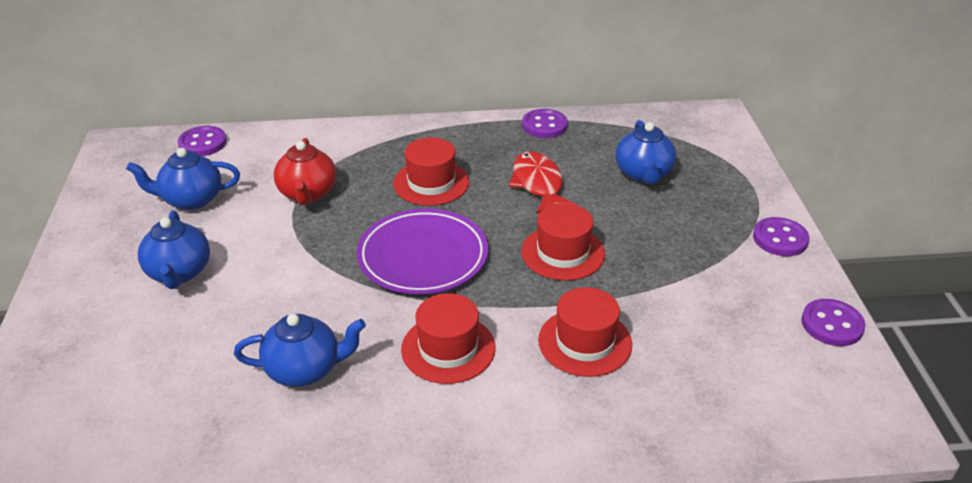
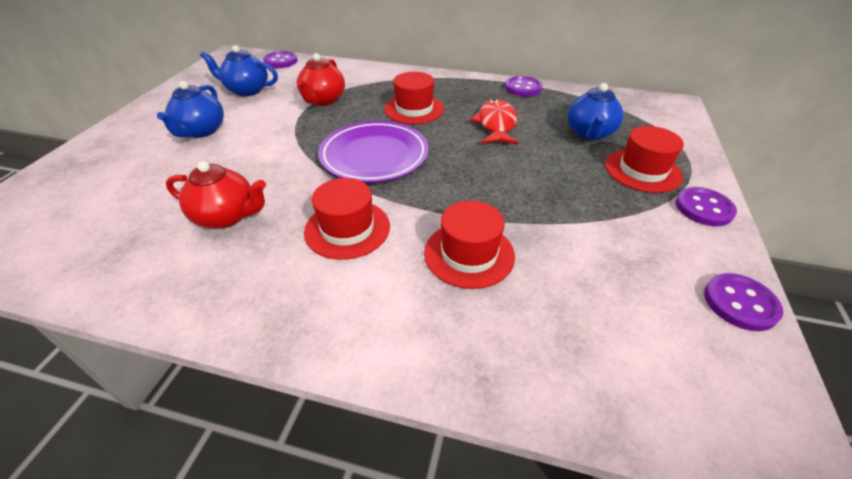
camera: 20 degrees right, 5 degrees up
blue teapot [234,314,366,387] -> red teapot [166,161,266,229]
red hat [521,203,605,281] -> red hat moved to [605,126,684,193]

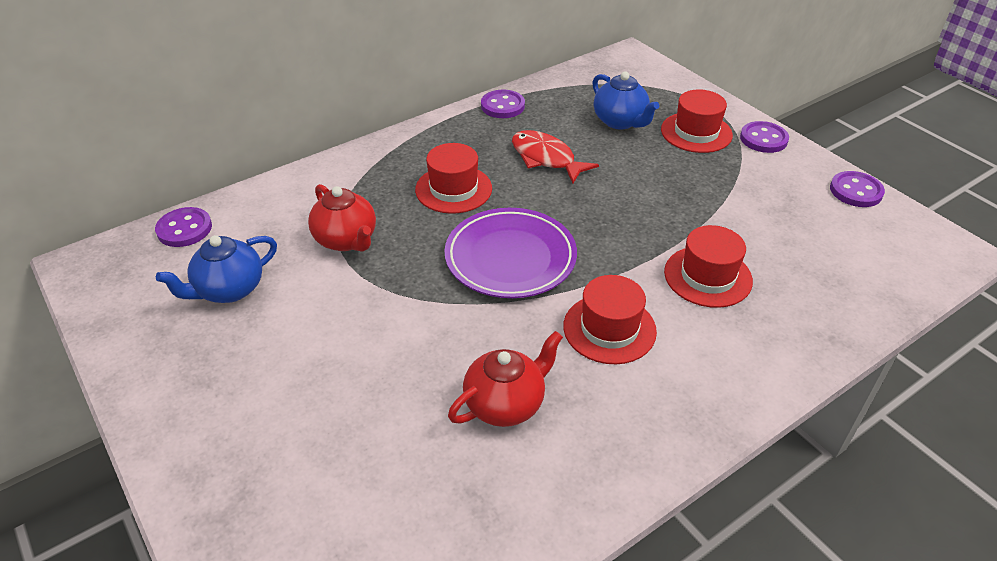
camera: 50 degrees left, 0 degrees up
blue teapot [157,81,224,138] -> none

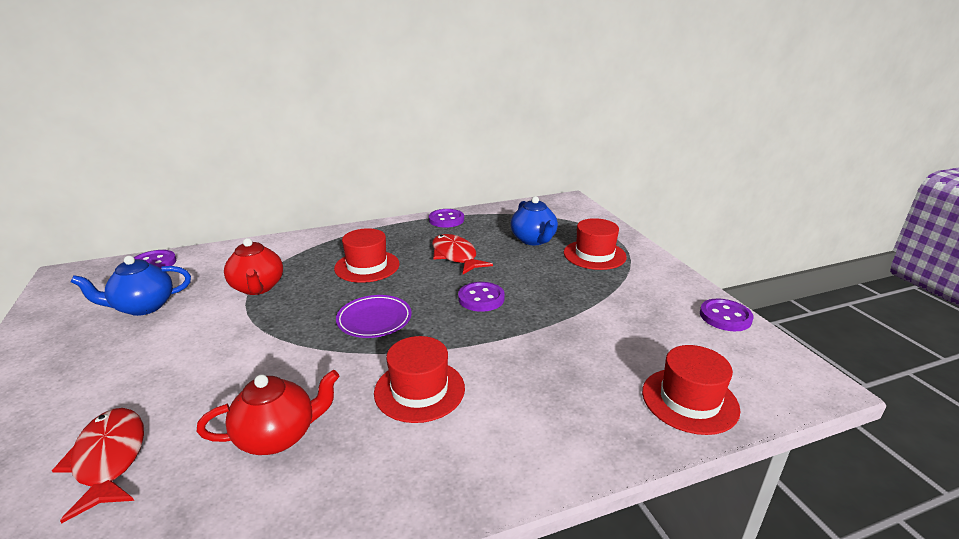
camera: 15 degrees right, 15 degrees down
purple plate [444,208,577,298] -> purple plate [336,295,412,338], size x0.63
red hat [664,225,753,308] -> red hat moved to [642,345,740,435]
purple button [740,121,789,153] -> purple button moved to [458,282,505,312]
none -> red fish [52,408,144,523]

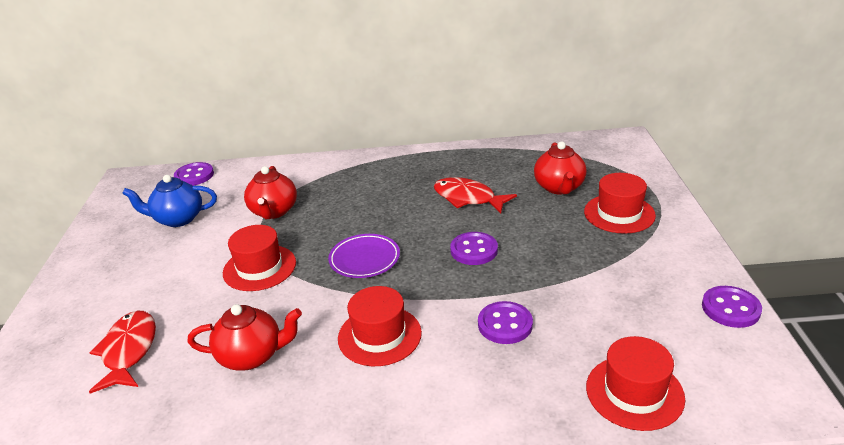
camera: 20 degrees right, 5 degrees up
red hat [334,228,400,283] -> red hat moved to [223,225,296,291]
purple button [429,209,464,228] -> purple button moved to [478,301,533,344]
red fish [432,234,493,274] -> red fish turned 45 degrees counterclockwise [434,177,517,214]
blue teapot [511,196,558,245] -> red teapot [534,141,587,194]

